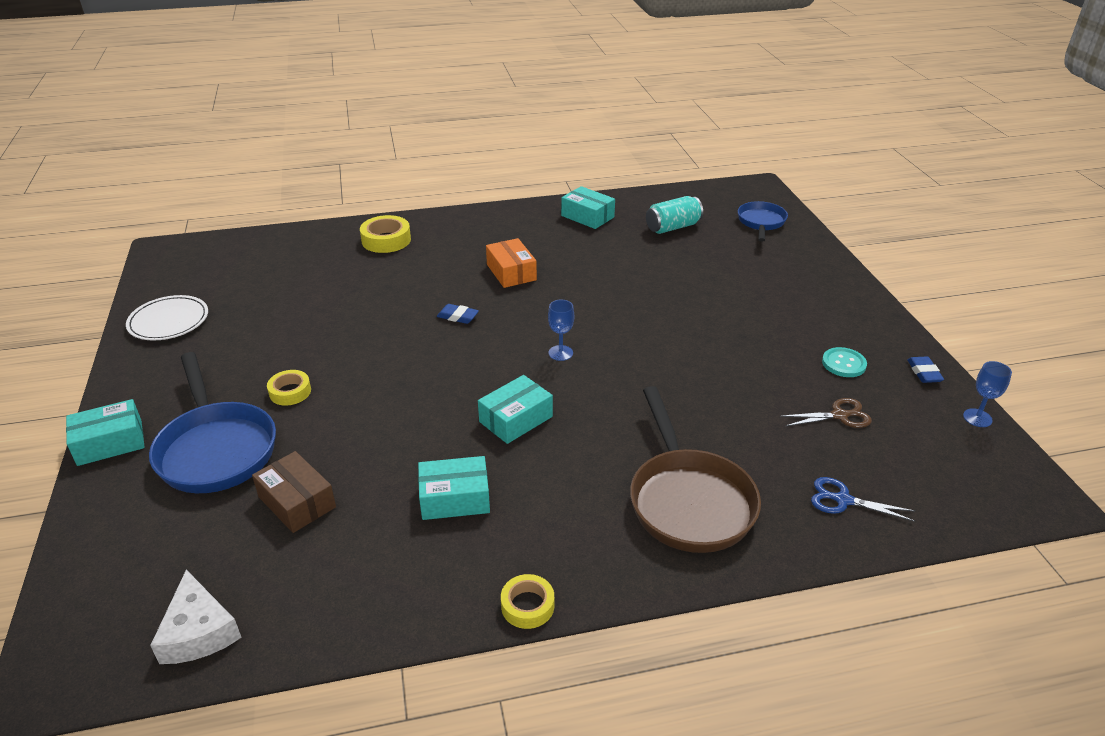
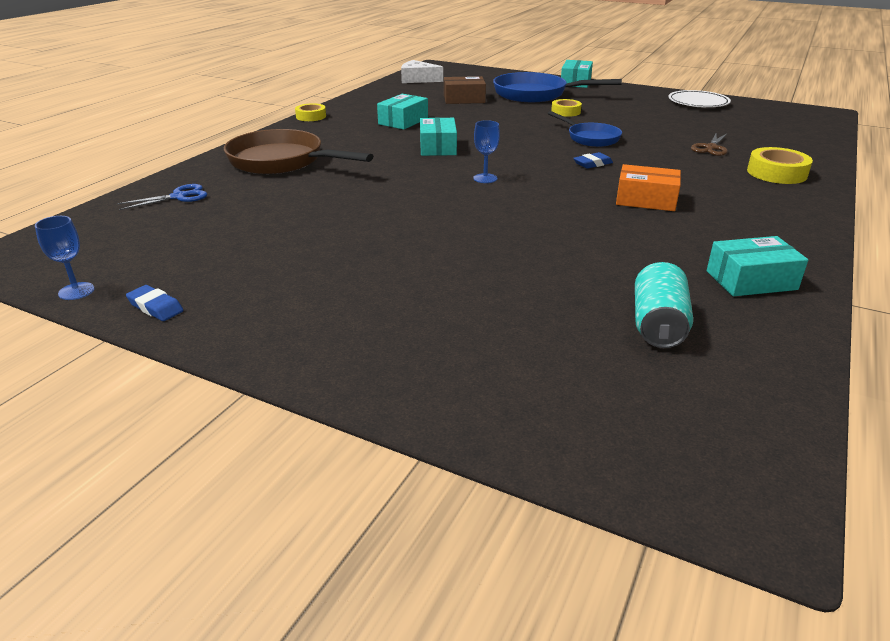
camera: 130 degrees right, 5 degrees down
blue pan [738,201,788,242] -> blue pan moved to [548,111,622,147]
brown scissors [781,398,872,428] -> brown scissors moved to [691,134,728,156]
turquoise button [822,347,867,377] -> none

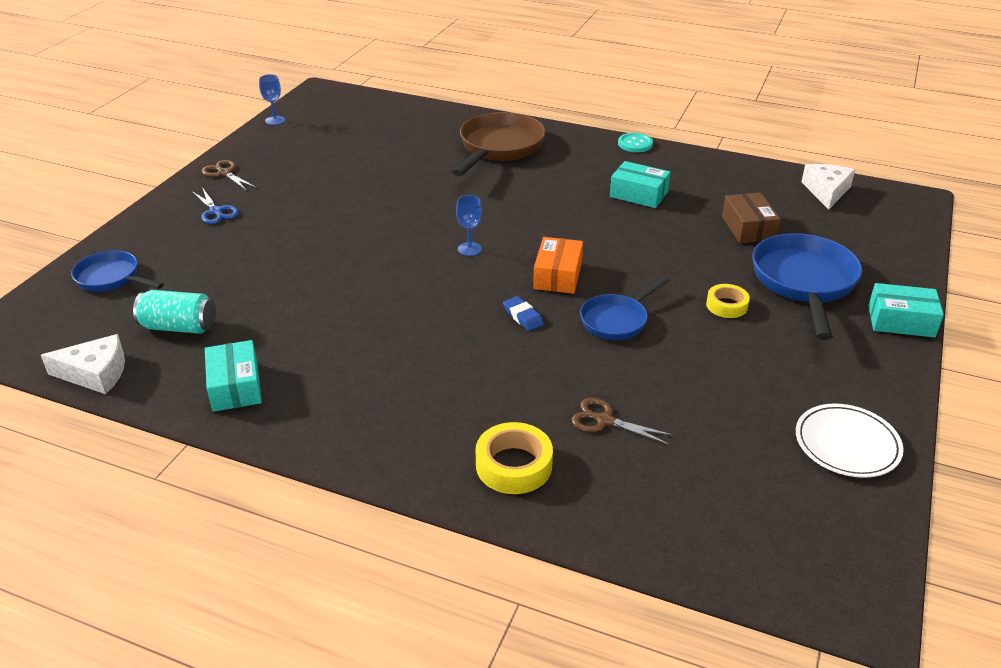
camera: 85 degrees right, 5 degrees up
blue scissors [117,184,207,210] -> blue scissors moved to [192,187,239,224]
blue eraser [126,285,184,321] -> none
yellow tape [295,103,326,121] -> turquoise button [618,133,653,152]
turquoise box [420,117,457,156] -> none
orange box [616,164,681,211] -> orange box moved to [533,237,583,294]
none -> white cheese [41,334,125,394]
none -> blue pan [71,250,164,292]
none -> brown scissors [202,160,255,191]

